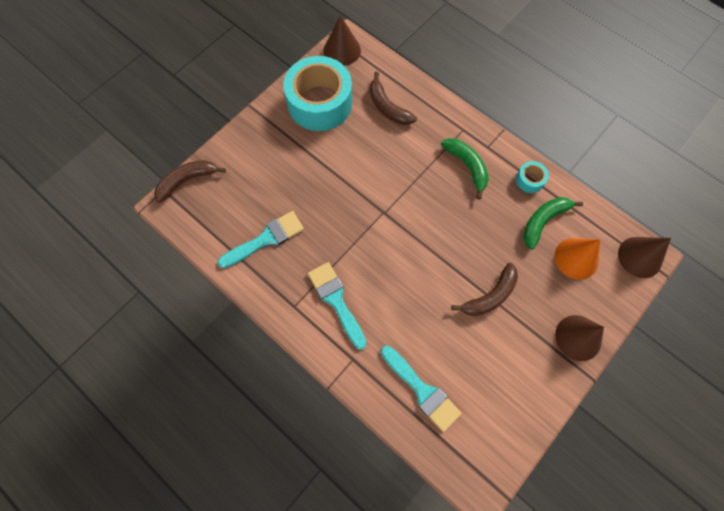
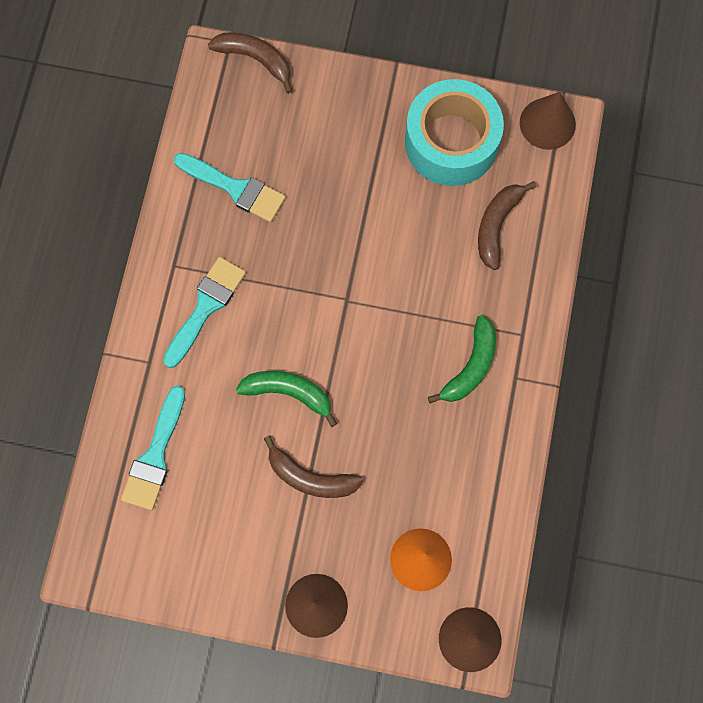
camera: 60 degrees right, 5 degrees up
turquoise tape [516,161,549,193] -> none
green banana [523,197,583,249] -> green banana moved to [236,371,337,427]

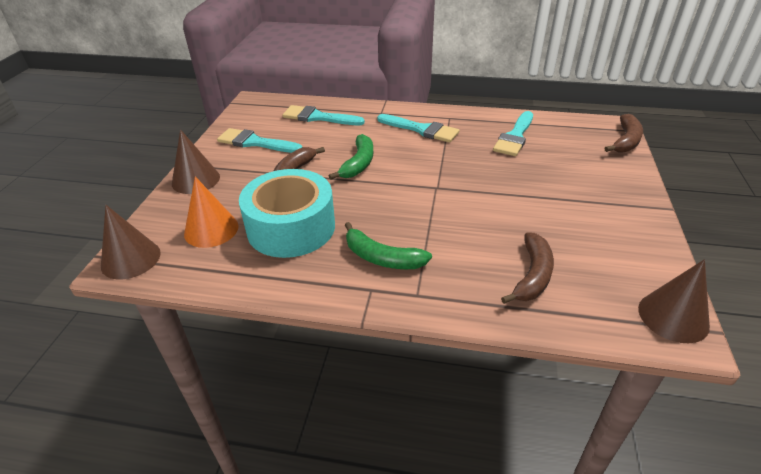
camera: 90 degrees right, 35 degrees down
turquoise tape [405,79,504,186] -> turquoise tape moved to [239,169,335,258]
brown banana [478,181,537,270] -> brown banana turned 90 degrees clockwise [501,232,554,304]
none -> turquoise brush [217,128,302,153]

